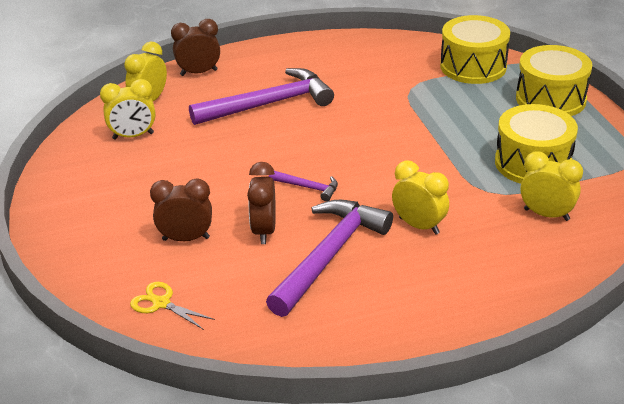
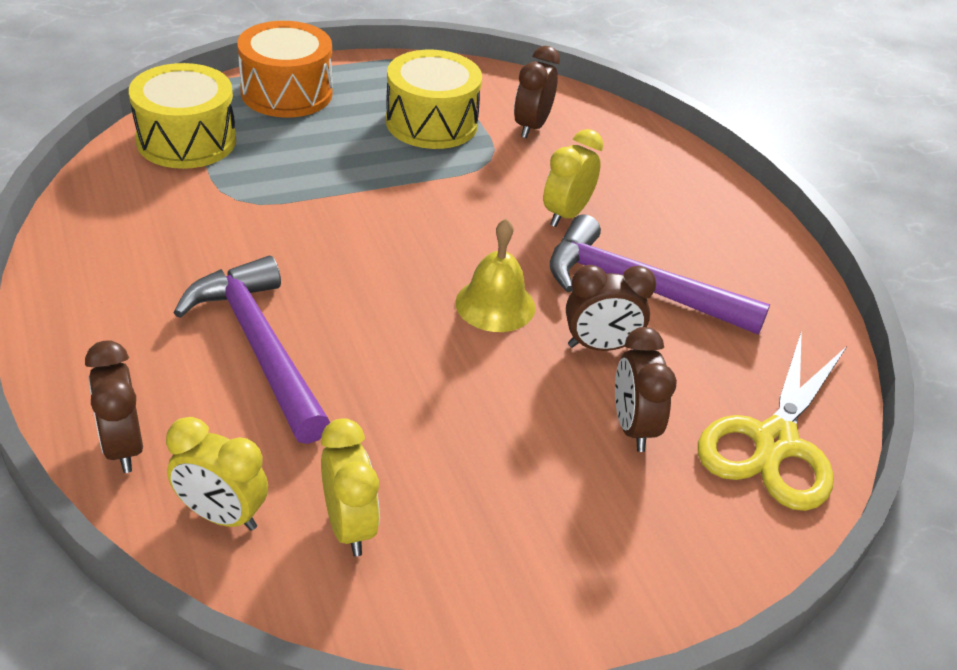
camera: 100 degrees left, 5 degrees up
yellow scissors [130,282,215,330] -> yellow scissors [698,331,847,511], size x2.06
purple hammer [269,171,338,202] -> yellow bell [455,219,535,332]
yellow drum [516,45,592,116] -> orange drum [237,21,332,118]
yellow clock [521,151,583,221] -> brown clock [514,46,560,138]

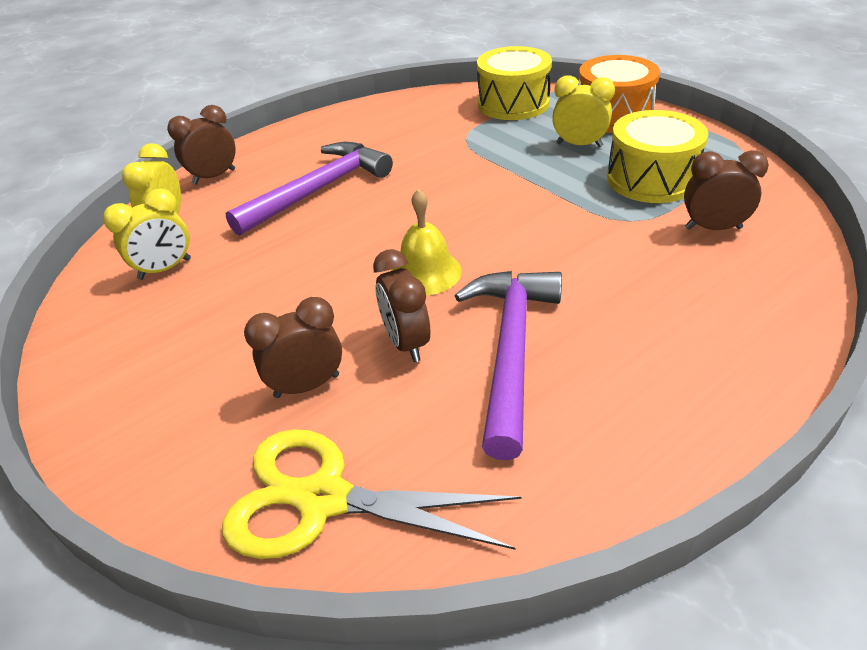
camera: 80 degrees right, 0 degrees up
yellow clock [543,129,603,227] -> yellow clock moved to [552,75,615,147]

